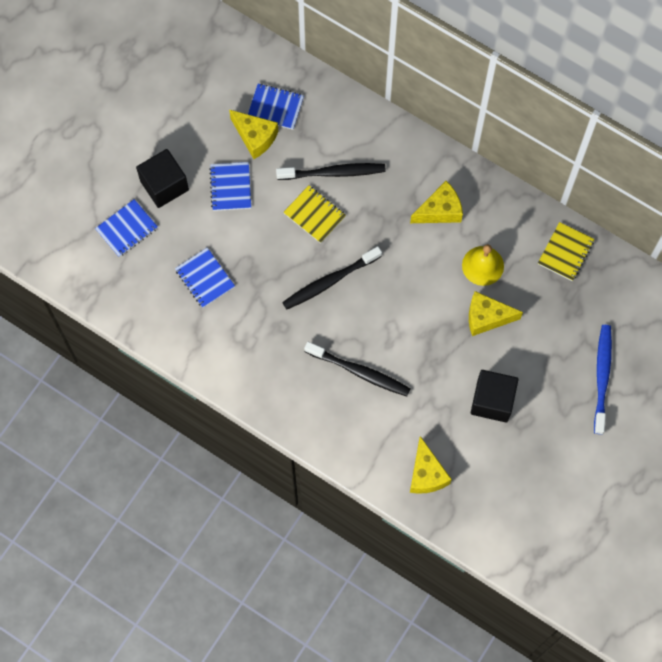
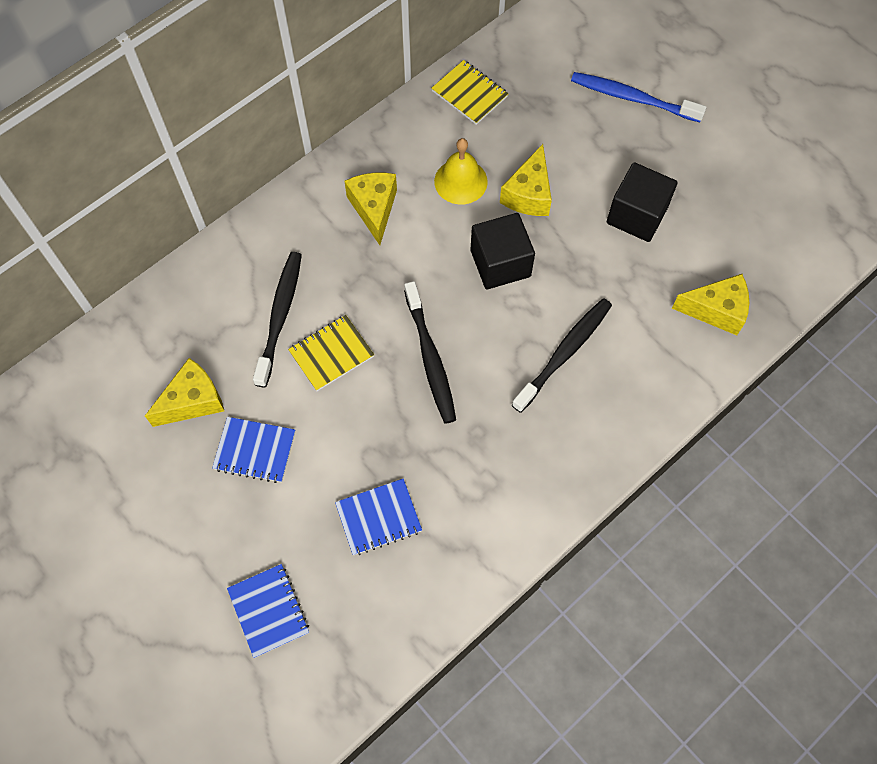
camera: 75 degrees left, 5 degrees down
black cube [136,149,189,208] -> black cube moved to [470,213,535,289]
blue notebook [248,84,304,130] -> none

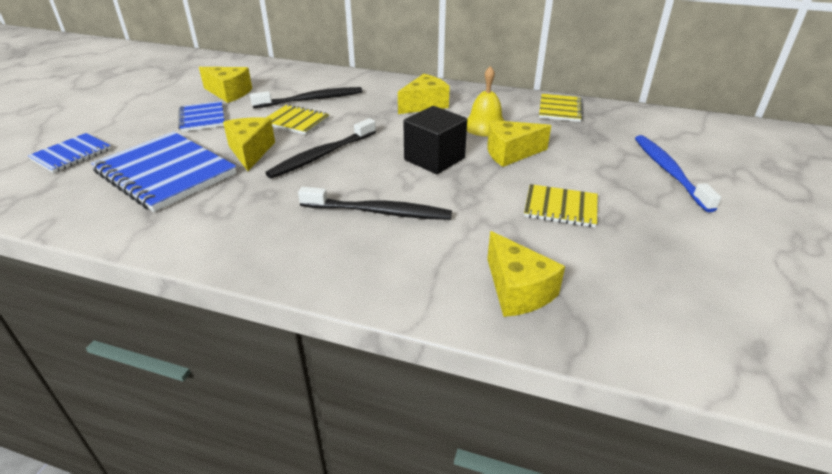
camera: 60 degrees right, 30 degrees down
blue notebook [335,479,422,555] -> blue notebook [91,132,237,212], size x1.84
black cube [607,162,678,242] -> yellow notebook [524,184,598,228]
none -> yellow cheese [223,117,275,171]

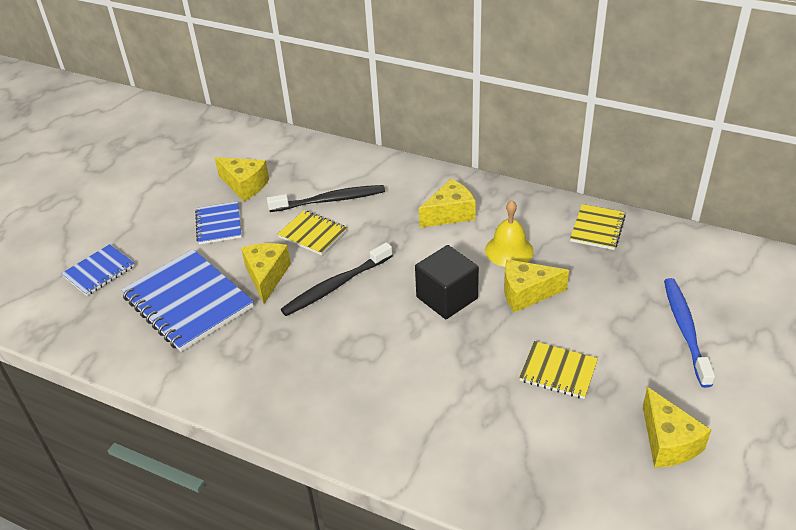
camera: 10 degrees right, 5 degrees up
black toothbrush [298,187,452,220] -> none
yellow cheese [487,231,565,317] -> yellow cheese moved to [643,387,711,467]

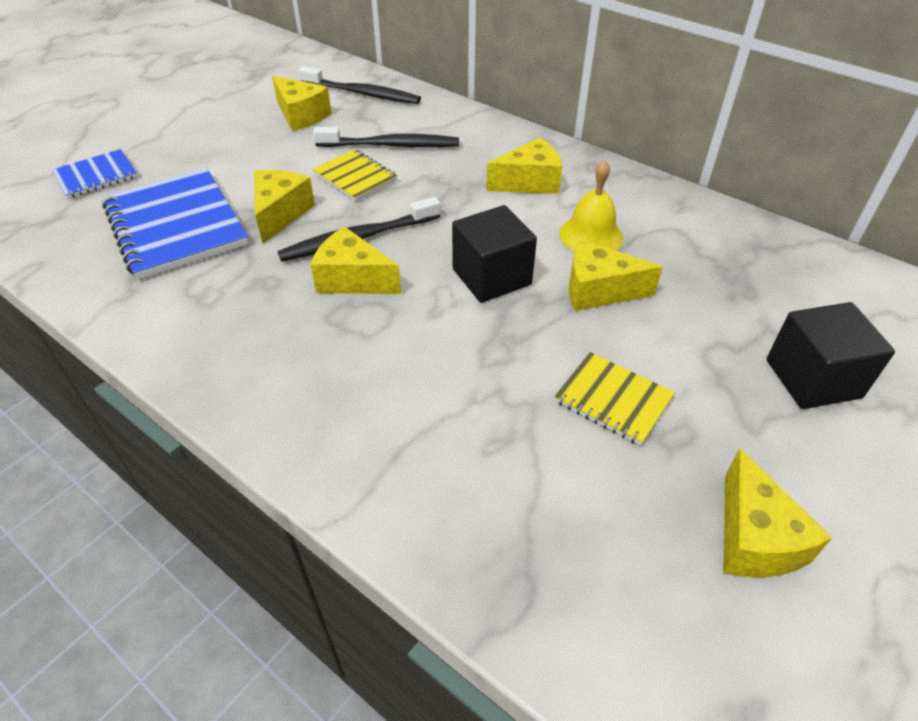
camera: 10 degrees right, 5 degrees up
blue notebook [195,201,242,245] -> none
yellow notebook [570,204,626,250] -> none
blue toothbrush [664,278,715,388] -> black cube [767,302,895,409]
none -> black toothbrush [298,66,421,104]
none -> yellow cheese [310,226,401,294]

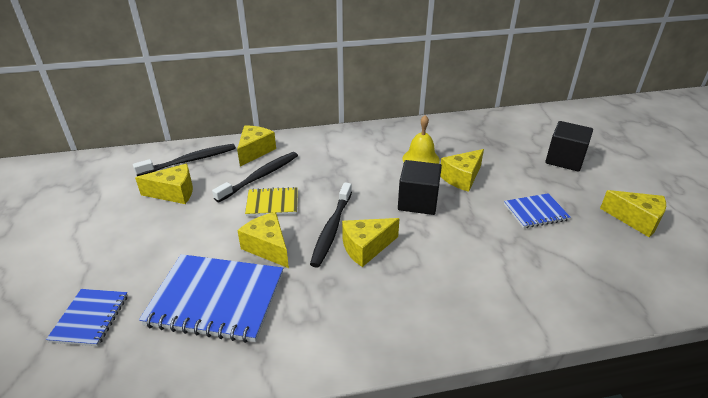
camera: 50 degrees left, 10 degrees down
yellow cheese [486,137,562,194] -> yellow cheese moved to [237,126,276,166]
yellow notebook [554,352,675,446] -> blue notebook [504,193,571,228]

